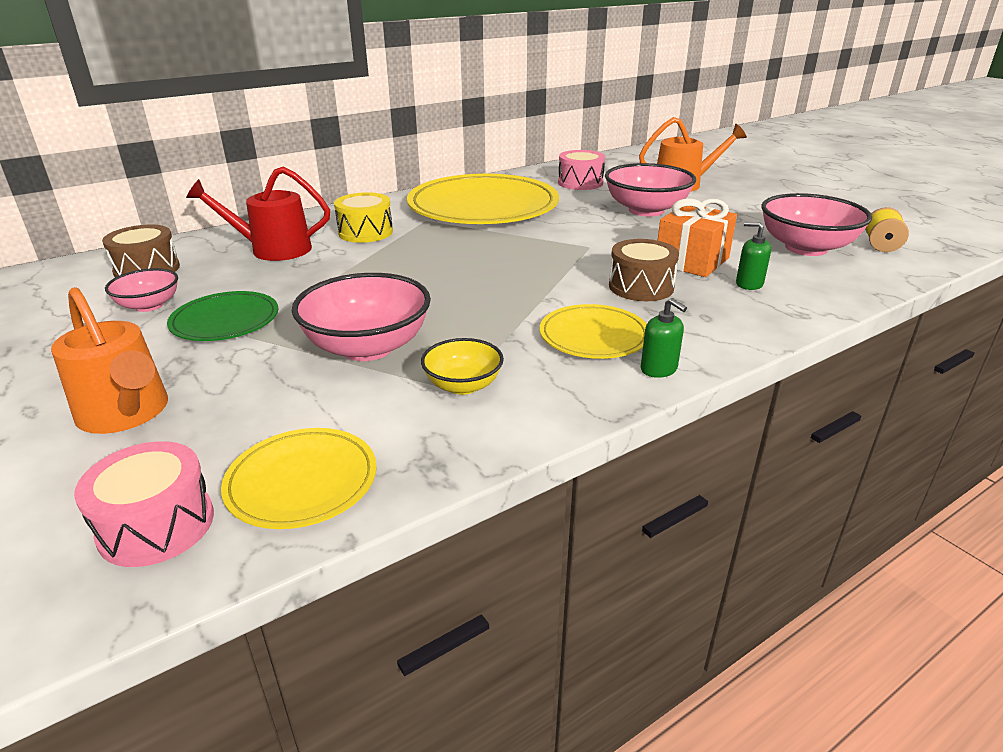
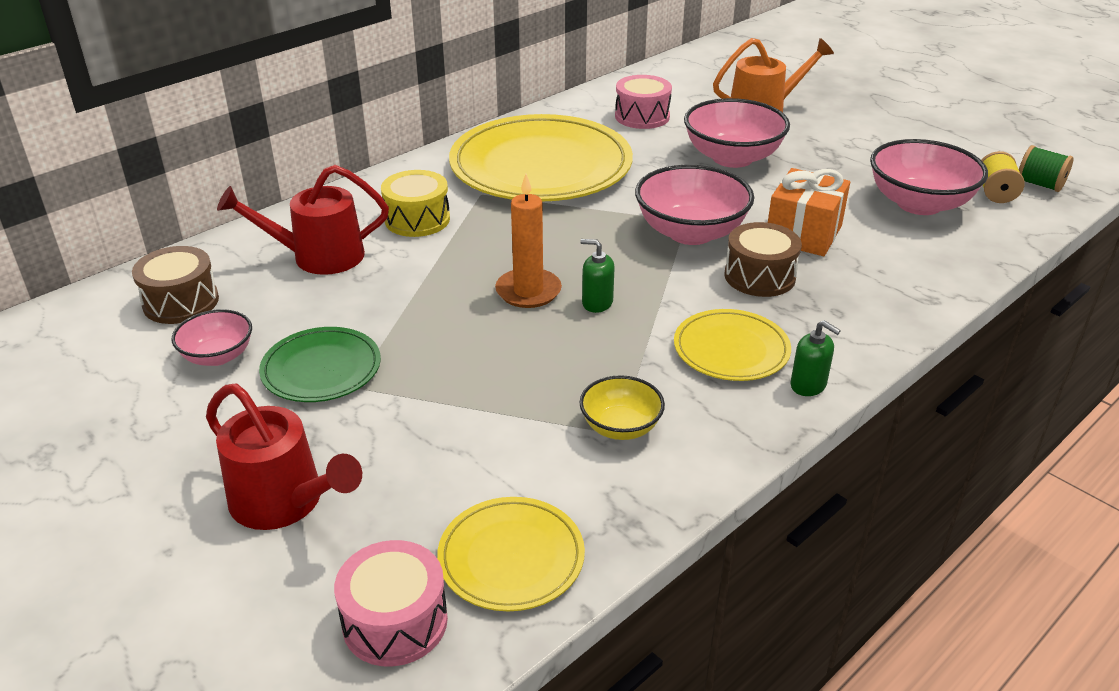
camera: 10 degrees left, 5 degrees up
orange watering can [51,287,168,434] -> red watering can [206,384,362,530]
pink bowl [292,273,431,361] -> pink bowl moved to [635,165,754,245]
green soap dispenser [736,222,771,290] -> green soap dispenser moved to [580,239,615,313]
none -> orange candle [495,174,562,308]
none -> green spool [1019,145,1074,192]

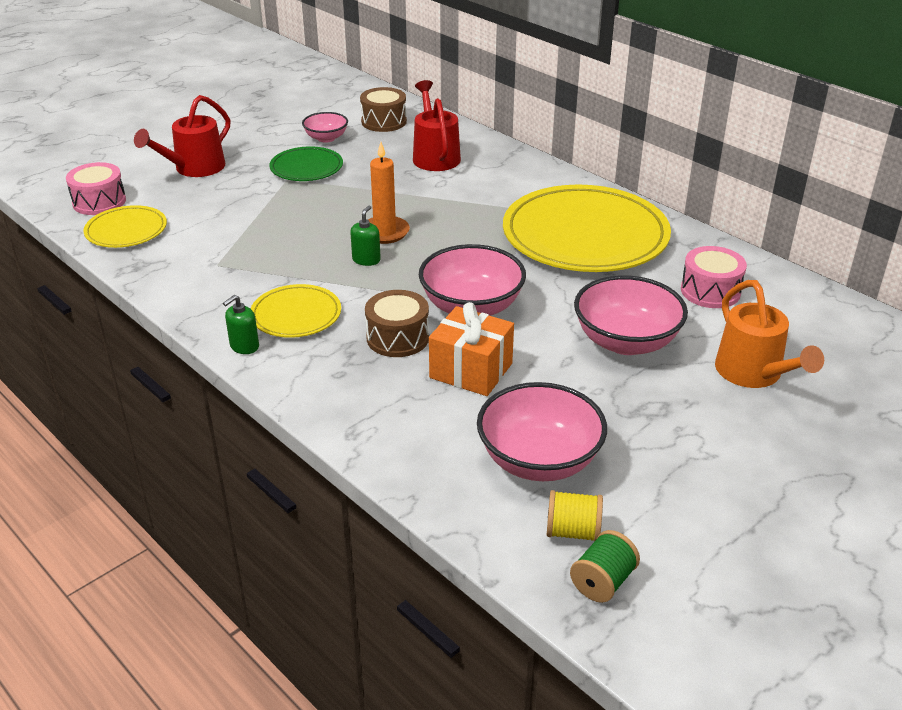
camera: 90 degrees right, 0 degrees up
yellow drum [381,170,450,237] -> none
yellow bowl [579,375,665,440] -> none

